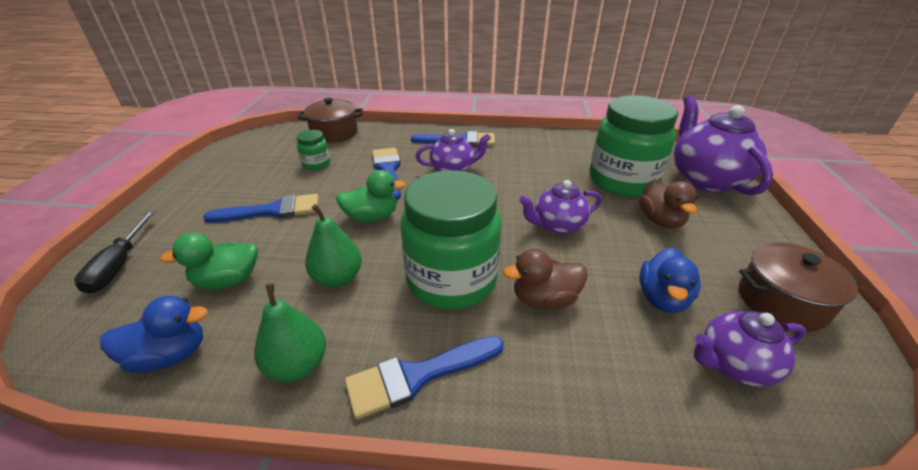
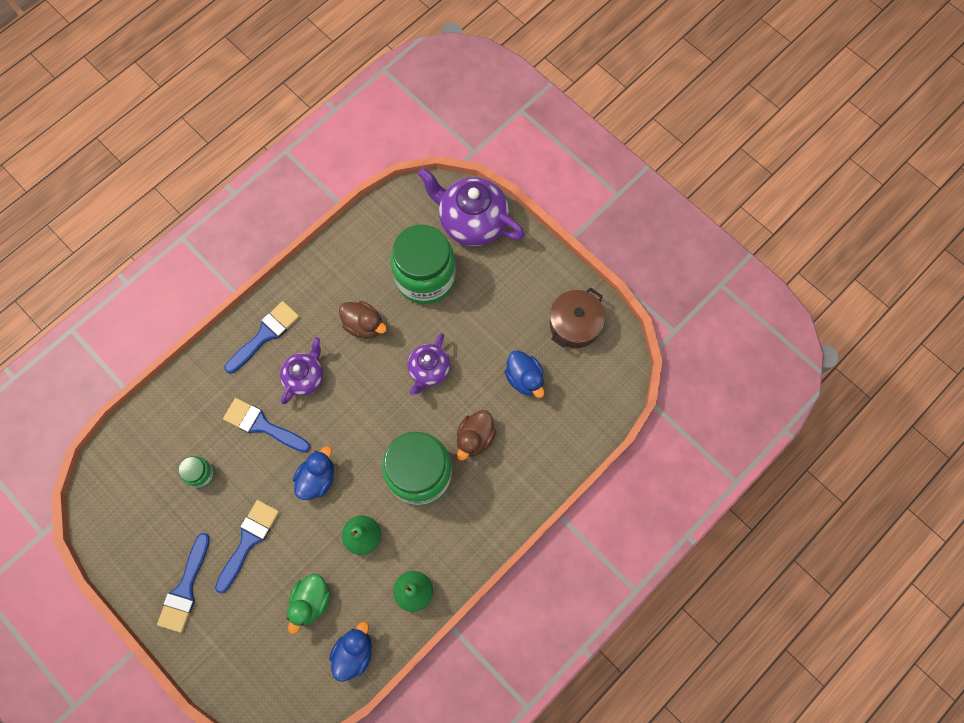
camera: 50 degrees left, 35 degrees up
black screwdriver [74,211,156,294] -> none
brown pot [298,98,363,143] -> none
green duck [336,170,406,223] -> blue duck [293,446,334,500]
blue brush [345,336,504,420] -> blue brush moved to [157,533,210,633]
brown duck [639,179,698,229] -> brown duck moved to [339,301,387,339]
purple teapot [694,311,806,387] -> none

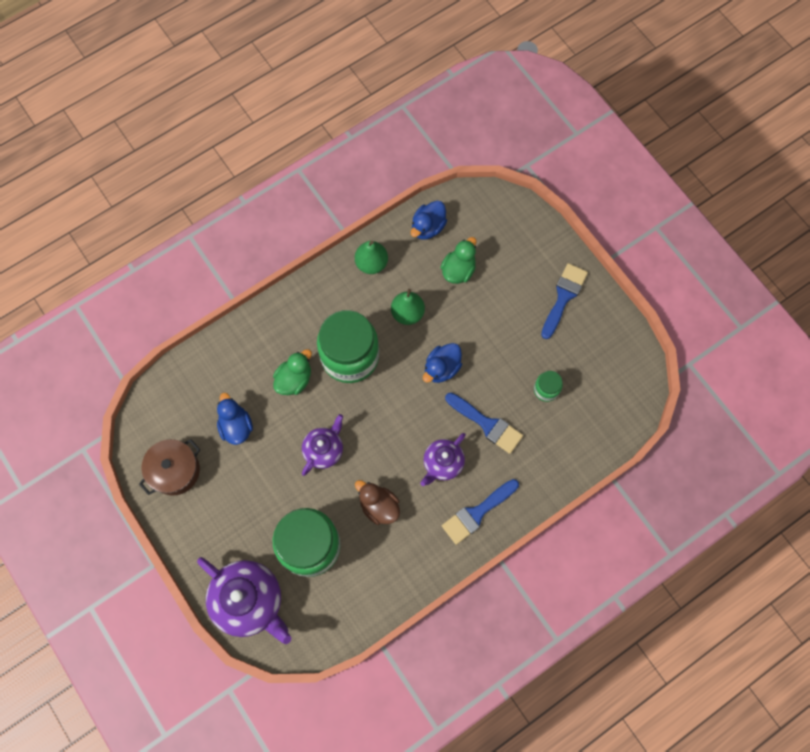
camera: 170 degrees left, 0 degrees up
blue brush [215,500,279,593] -> none
brown duck [457,410,496,461] -> green duck [273,349,312,395]

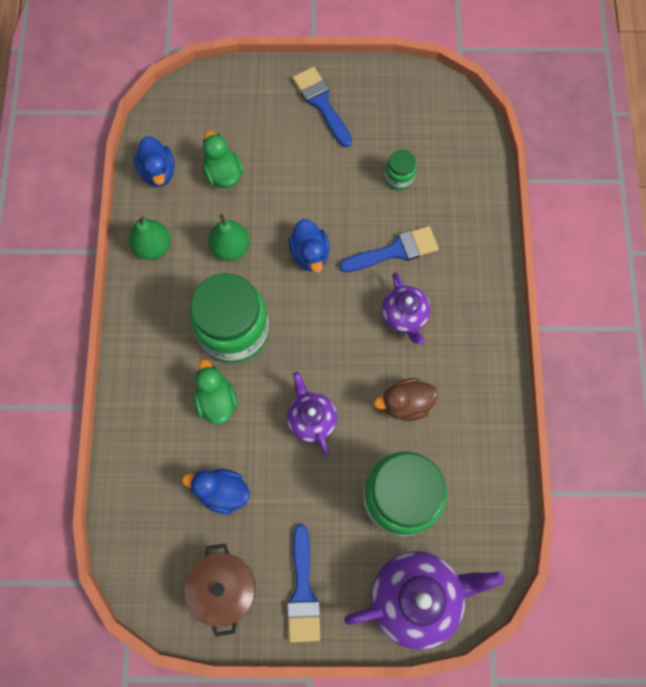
camera: 55 degrees left, 0 degrees up
blue brush [442,479,519,545] -> blue brush moved to [287,524,320,642]

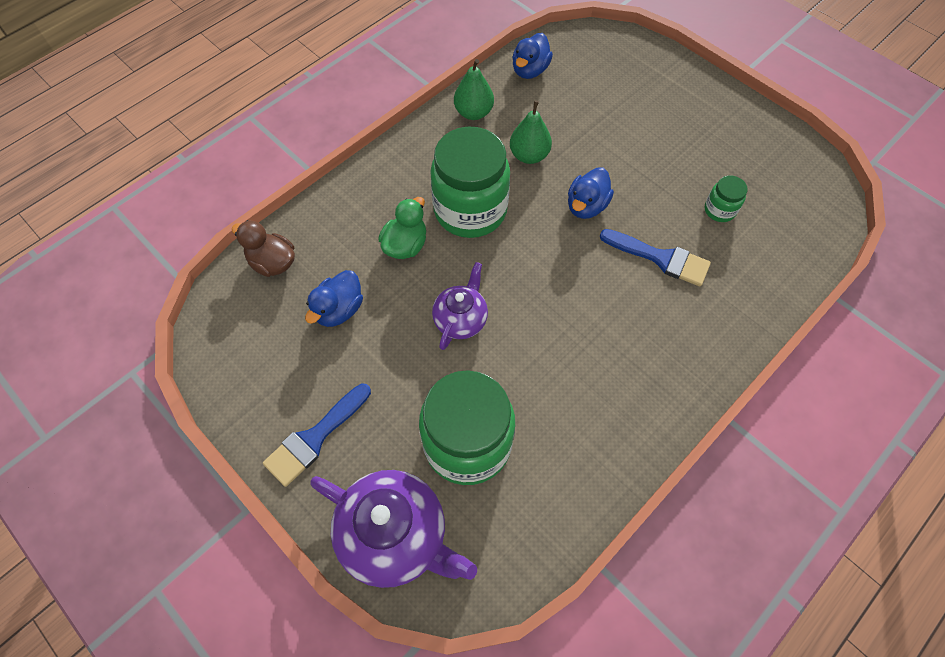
camera: 45 degrees right, 10 degrees down
blue duck [182,469,250,514] -> blue duck turned 120 degrees counterclockwise [305,270,363,327]
brown pot [184,544,256,637] -> none
green duck [203,131,244,188] -> none
blue brush [293,67,352,147] -> none
brown duck [374,378,438,421] -> brown duck moved to [232,220,295,277]
purple teapot [382,272,431,344] -> none

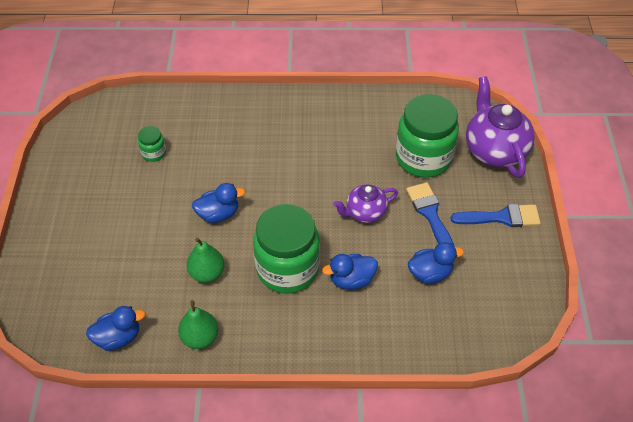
camera: 135 degrees left, 10 degrees down
brown duck [232,220,295,277] -> none
green duck [378,197,426,259] -> blue duck [322,254,378,289]
blue brush [600,229,711,286] -> blue brush moved to [406,182,455,247]

